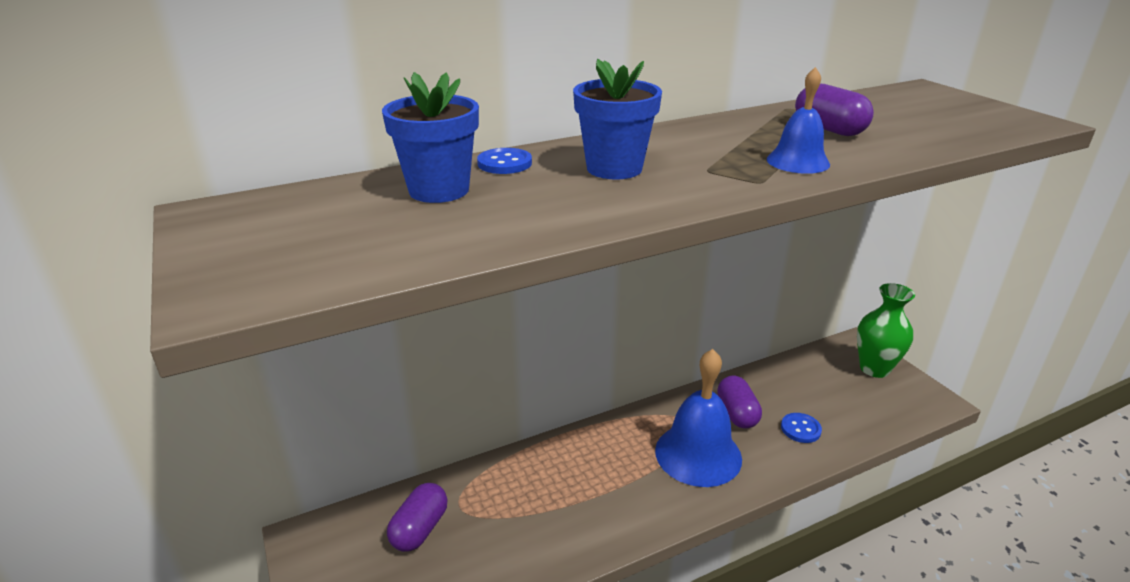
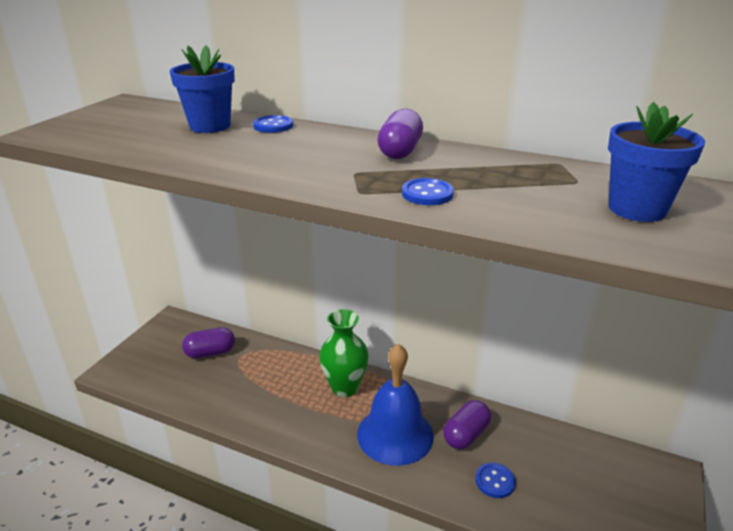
camera: 50 degrees right, 0 degrees up
blue flower pot [573,59,662,179] -> blue flower pot moved to [608,102,705,222]
blue bell [767,67,830,174] -> blue button [402,178,454,205]
purple capsule [795,84,874,136] -> purple capsule moved to [377,109,423,159]
green vase [857,283,915,378] -> green vase moved to [319,309,369,397]

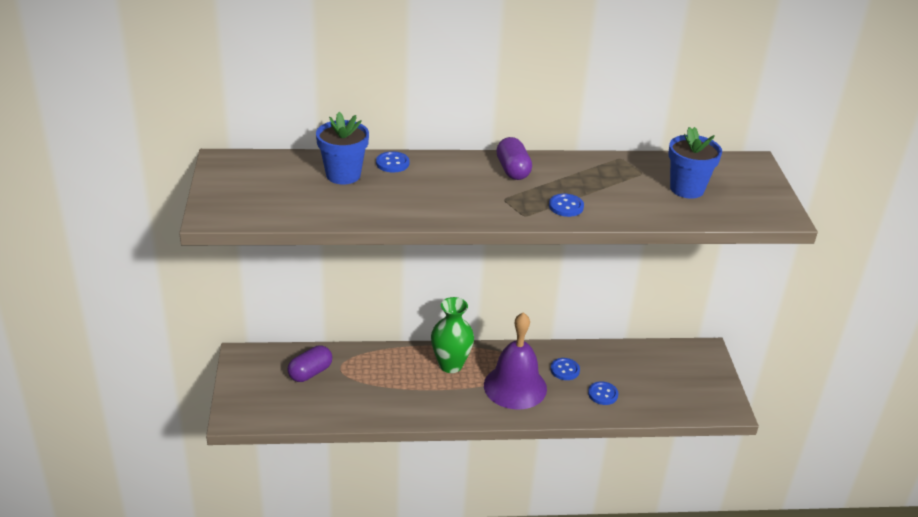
camera: 30 degrees left, 5 degrees up
blue bell [357,344,434,466] -> purple bell [484,312,547,409]
purple capsule [443,400,491,449] -> blue button [550,358,580,380]

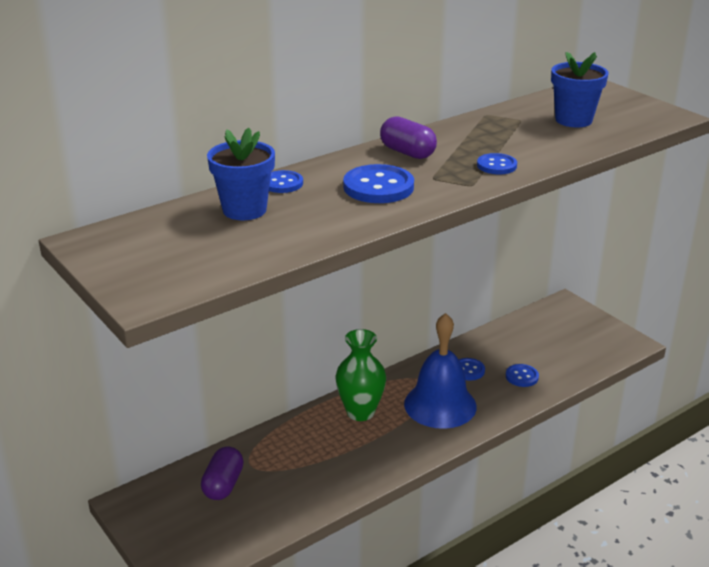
camera: 30 degrees left, 5 degrees down
purple bell [484,312,547,409] -> blue bell [404,313,477,429]
none -> blue button [343,164,414,203]

